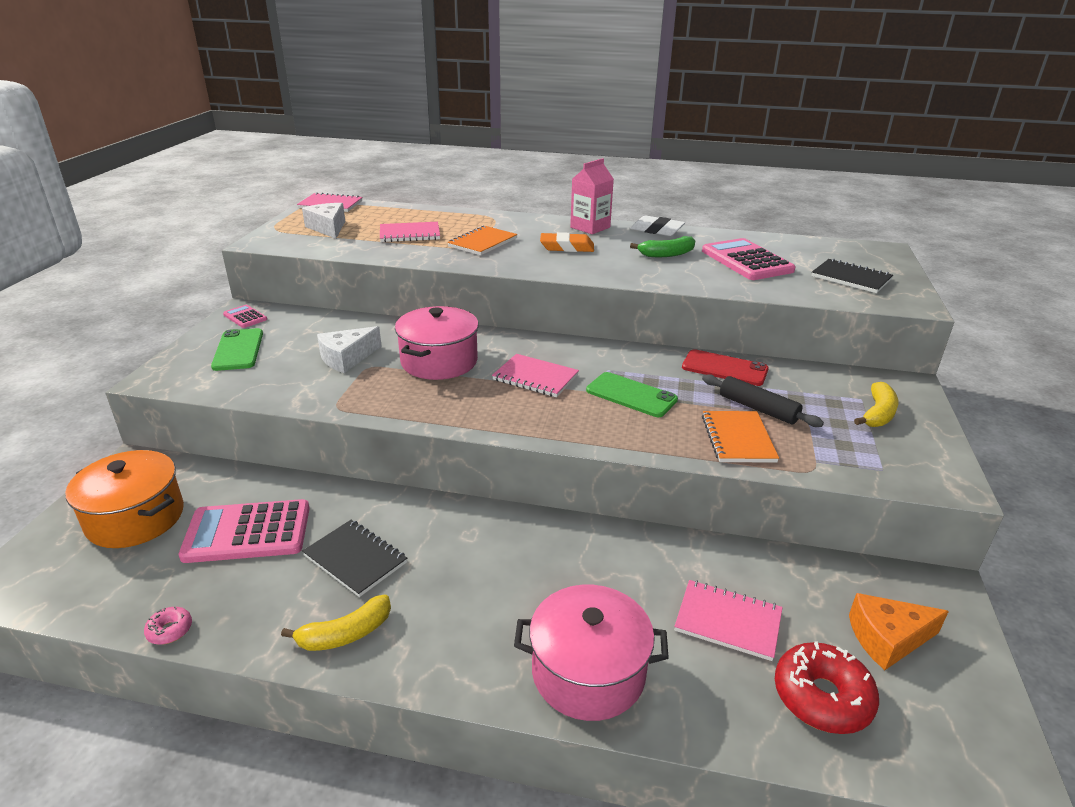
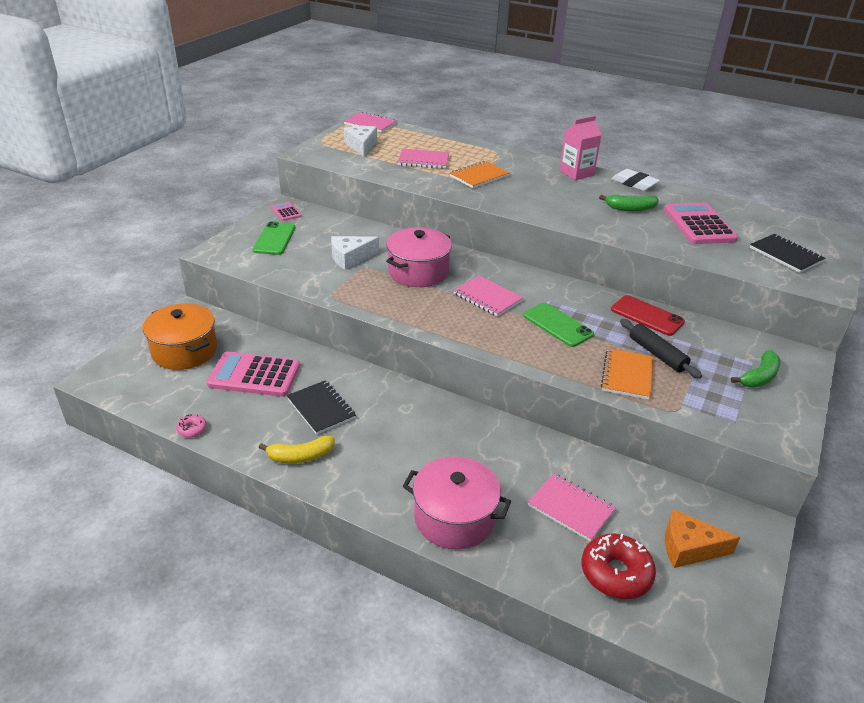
camera: 15 degrees right, 5 degrees up
orange eraser [540,232,594,252] -> none
yellow banana [854,382,898,427] -> green banana [731,351,781,387]

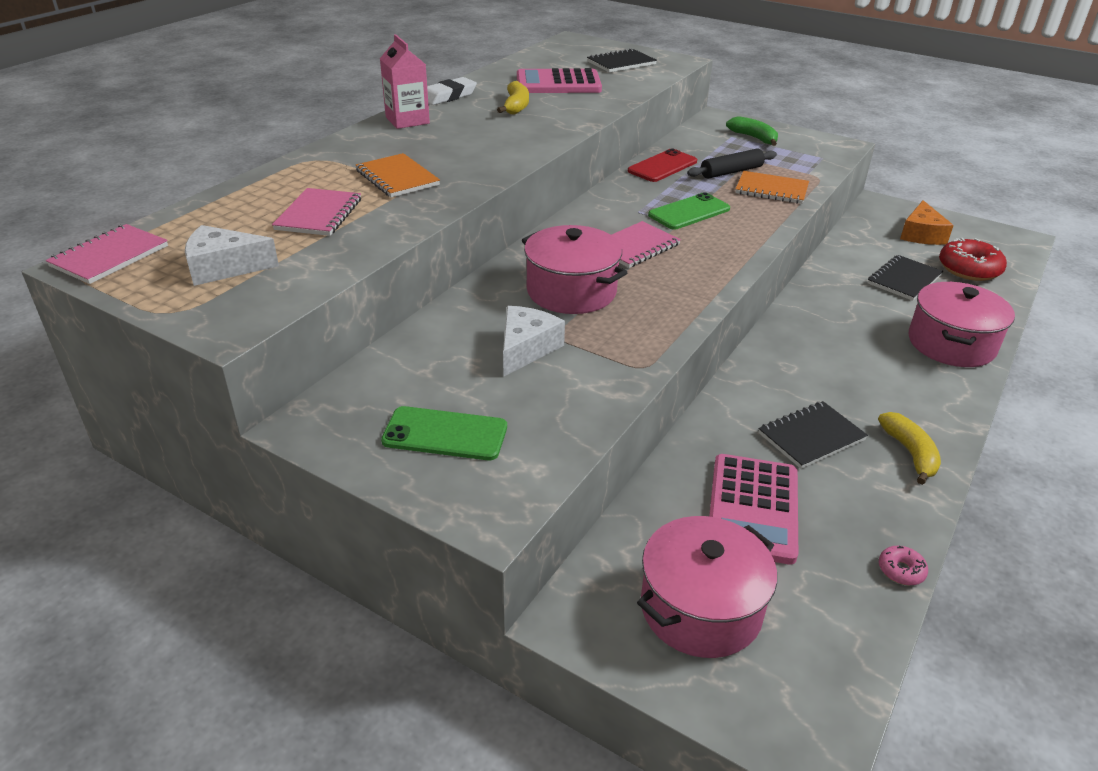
camera: 85 degrees left, 0 degrees up
orange pot [143,303,217,370] -> pink pot [637,516,777,658]
pink calculator [271,202,302,221] -> none
white cheese [331,236,379,270] -> white cheese turned 135 degrees counterclockwise [503,306,565,376]
pink notebook [528,473,616,542] -> black notebook [868,255,943,301]
green banana [599,195,659,211] -> yellow banana [497,81,529,115]

